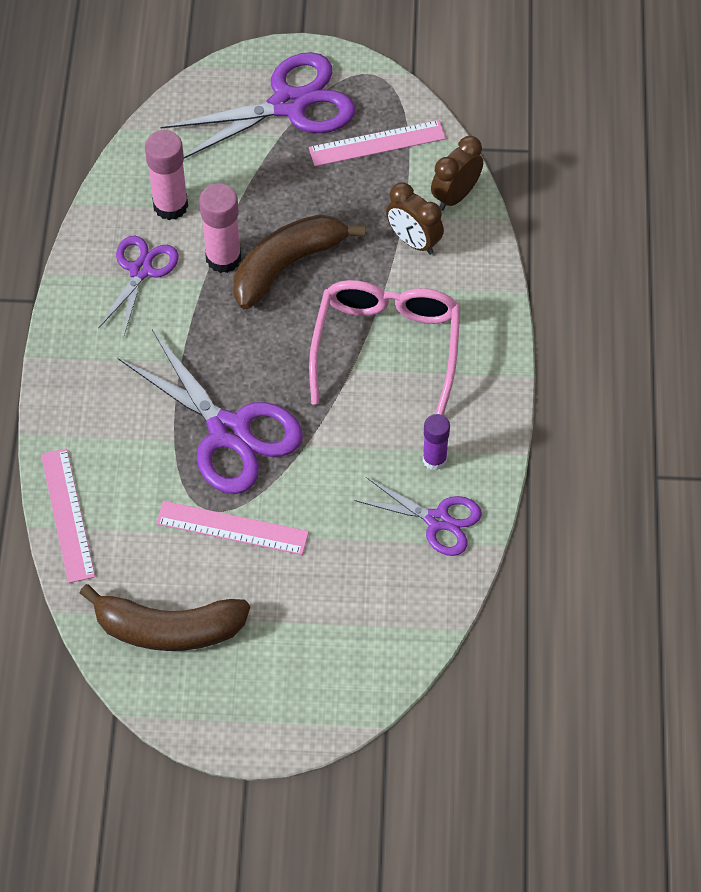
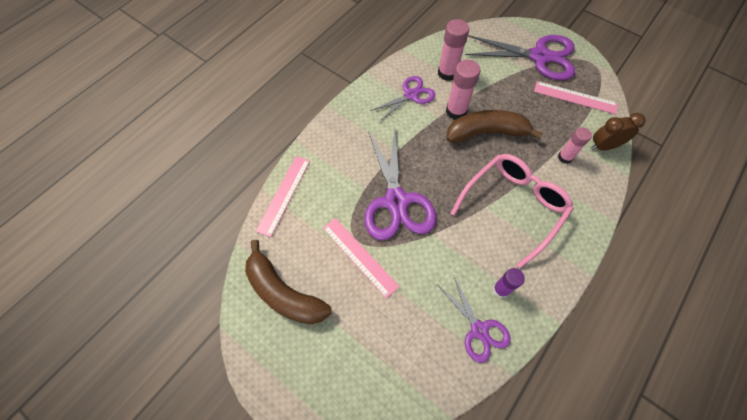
camera: 35 degrees right, 5 degrees up
brown clock [386,182,444,255] -> pink glue stick [558,127,592,164]

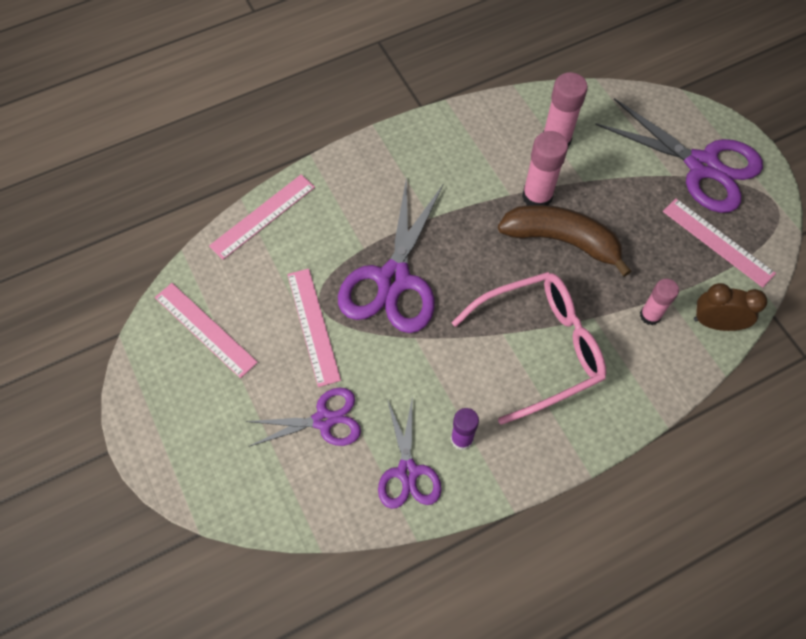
camera: 25 degrees right, 0 degrees up
brown banana [245,240,332,325] -> pink ruler [155,283,258,378]
purple scissors [370,76,435,122] -> purple scissors moved to [245,387,361,447]

